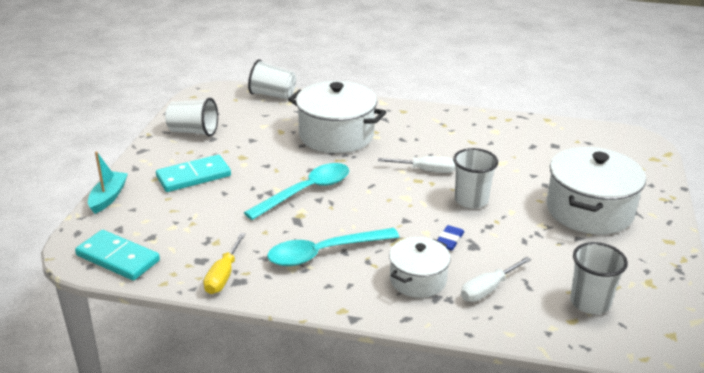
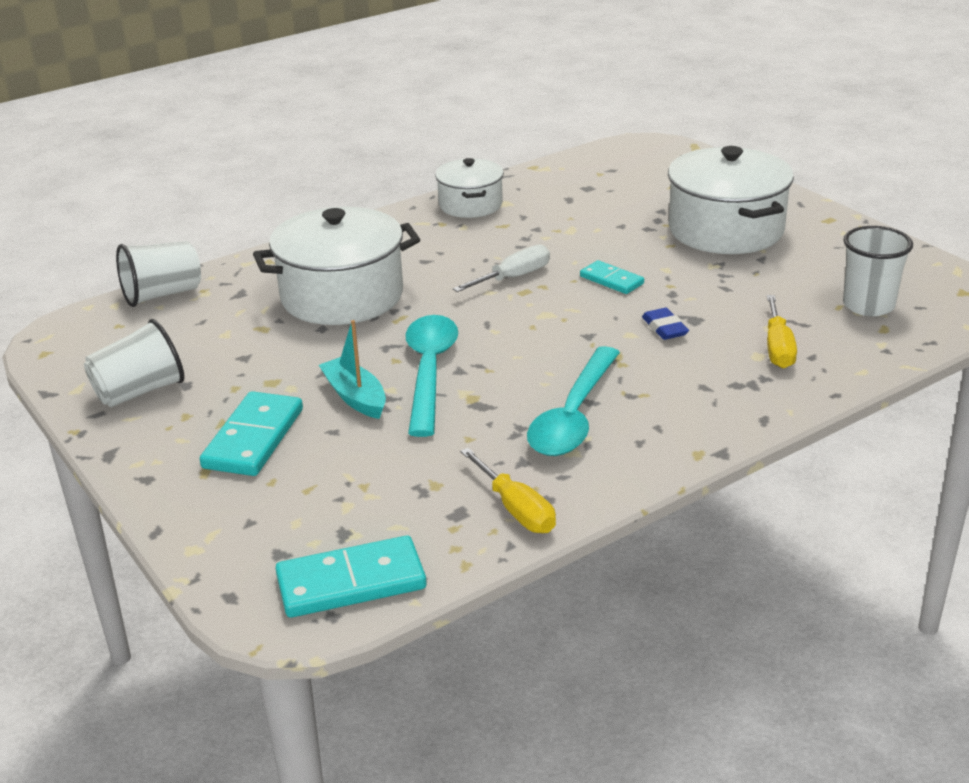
camera: 45 degrees left, 0 degrees up
turquoise boat [88,151,128,214] -> turquoise boat moved to [319,320,386,419]
white pot [389,237,451,298] -> white pot moved to [435,158,504,218]
white cup [453,148,498,209] -> turquoise domino [580,260,644,294]
white screwdriver [461,257,531,302] -> yellow screwdriver [767,295,797,368]

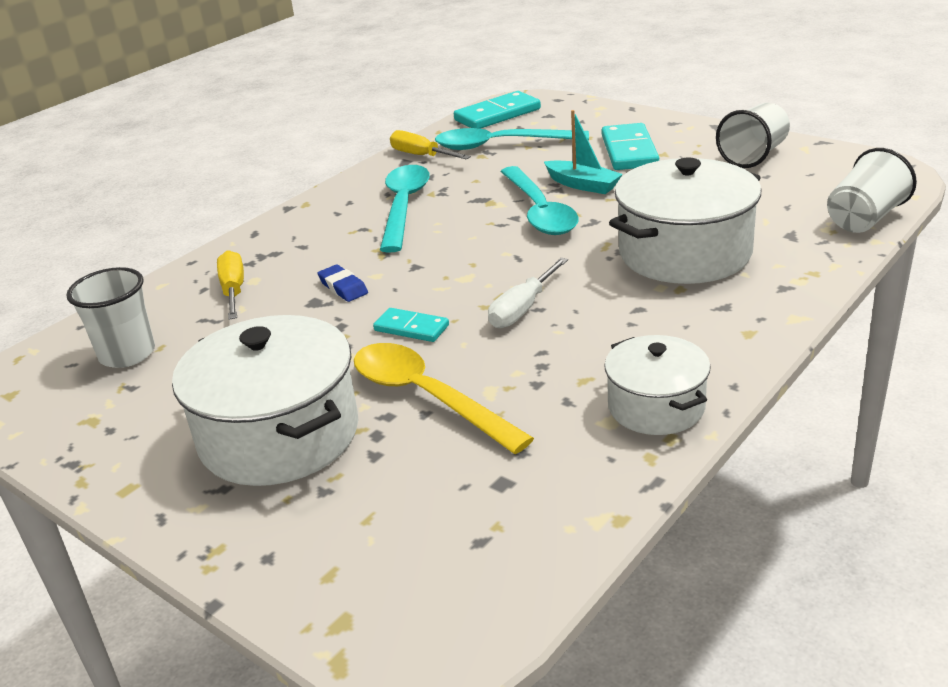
camera: 165 degrees right, 0 degrees up
none -> yellow spoon [354,343,534,454]
none -> turquoise spoon [435,128,589,150]

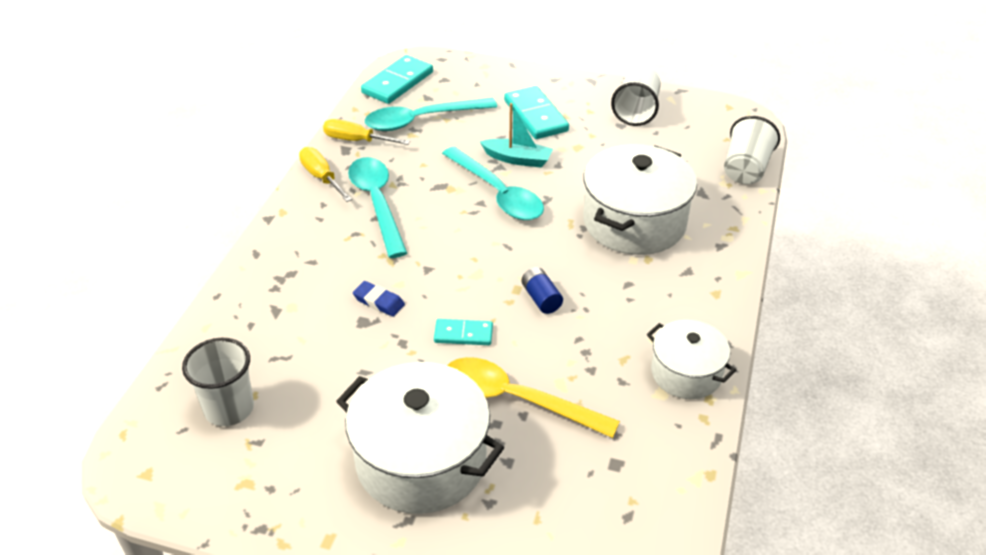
camera: 25 degrees left, 10 degrees up
yellow screwdriver [217,250,244,320] -> yellow screwdriver moved to [299,147,352,202]
white screwdriver [488,257,568,328] -> blue battery [521,267,563,314]

